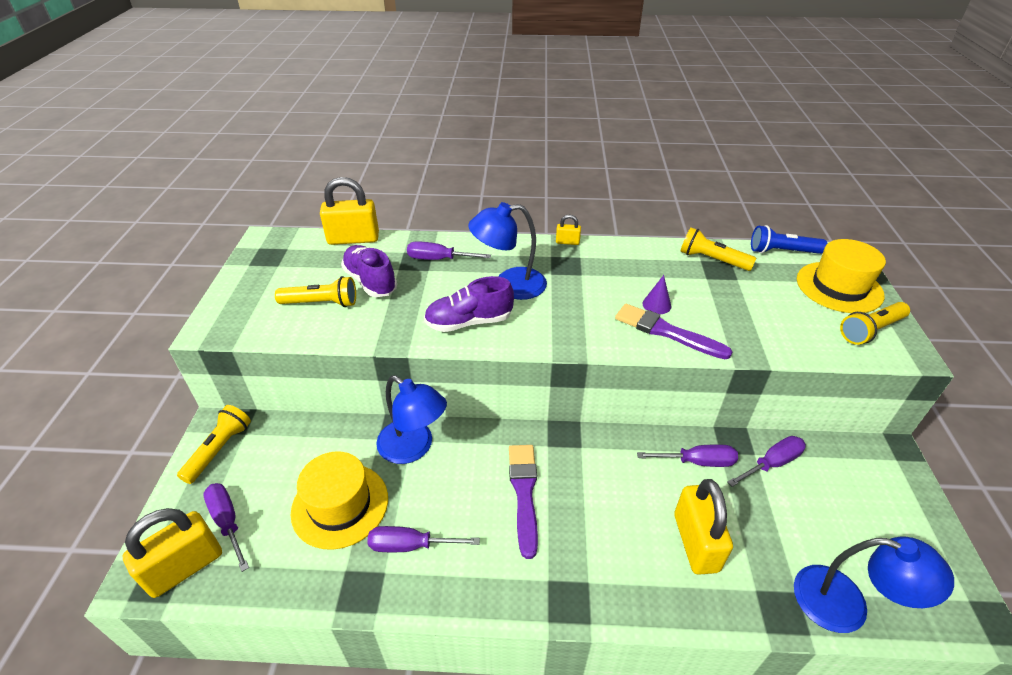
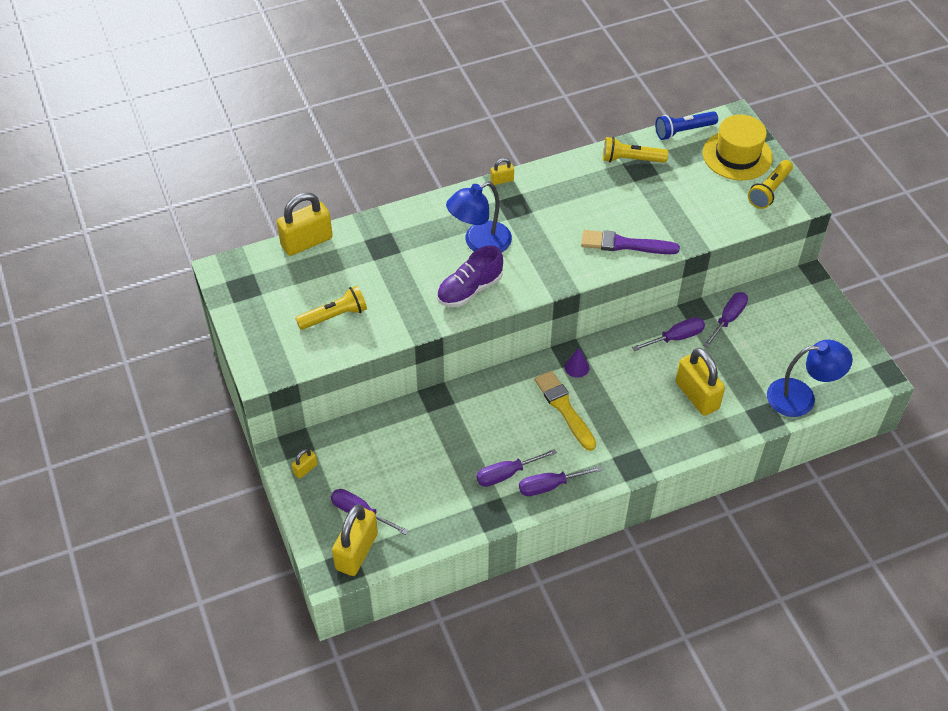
camera: 25 degrees left, 10 degrees up
yellow flashlight [177,405,251,484] -> yellow padlock [292,448,317,479]
yellow hat [291,451,388,550] -> none
purple shoe [341,245,397,297] -> none
blue lamp [376,375,447,464] -> none
purple screwdriver [407,241,491,260] -> purple screwdriver moved to [519,466,602,496]
purple brush [509,445,538,559] -> yellow brush [535,371,596,451]
purple cone [642,275,671,314] -> purple cone moved to [564,348,590,378]

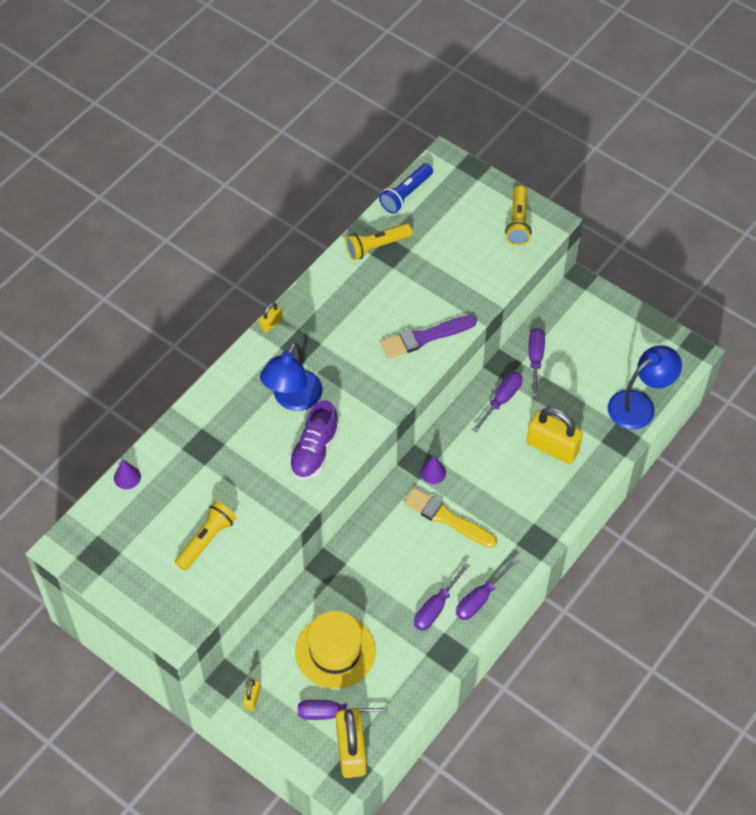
camera: 30 degrees left, 5 degrees up
yellow padlock [277,192,333,256] -> purple cone [114,460,141,489]
yellow hat [703,115,773,180] -> yellow hat moved to [295,611,376,689]

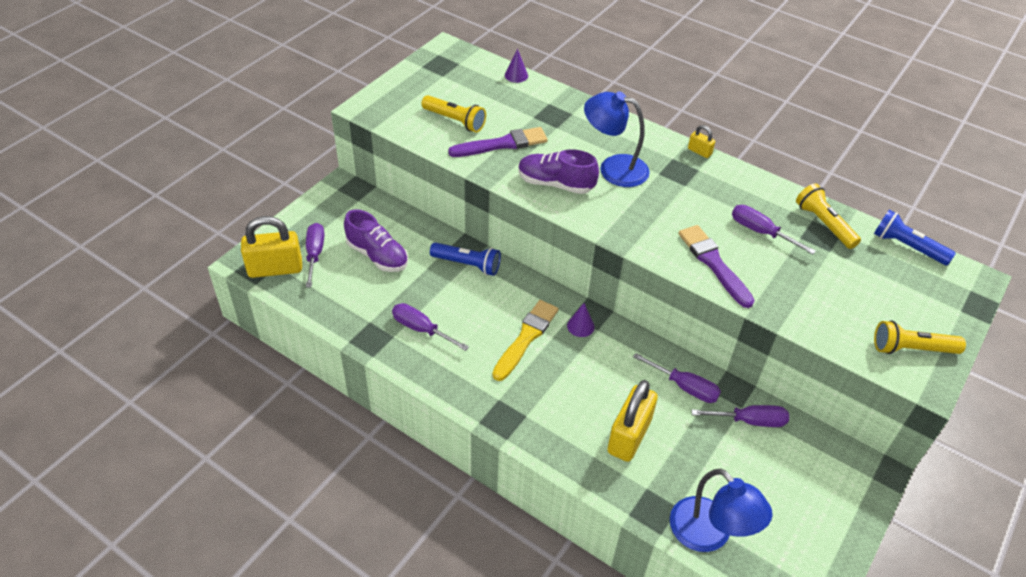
camera: 85 degrees right, 10 degrees down
yellow padlock [243,679,261,711] -> none
yellow hat [295,611,376,689] -> purple shoe [344,209,408,272]
purple screwdriver [456,558,518,620] -> purple screwdriver moved to [732,205,816,254]
none -> blue flashlight [430,242,501,276]
none -> purple brush [448,127,548,157]

